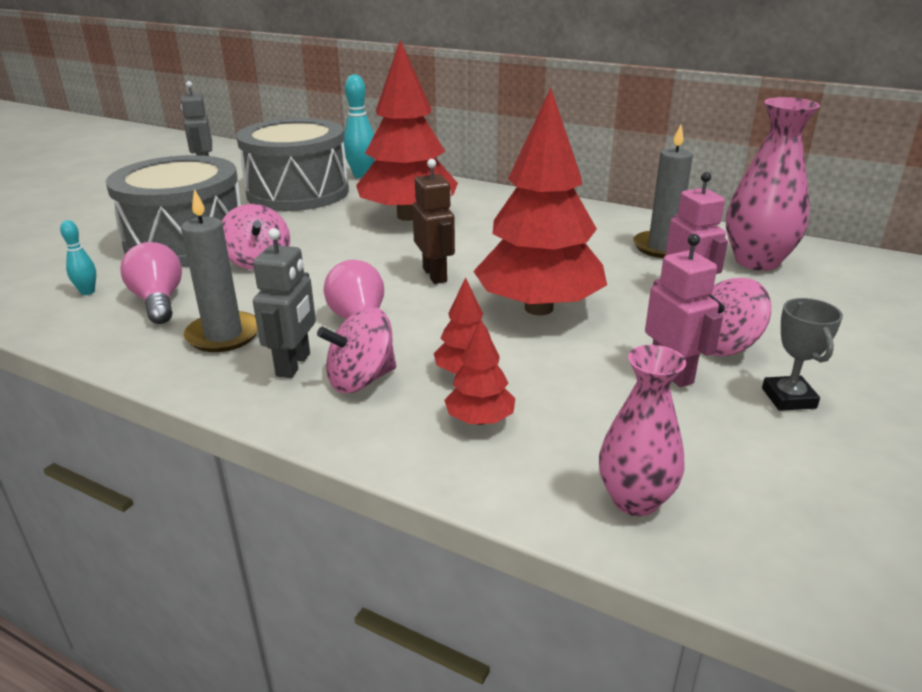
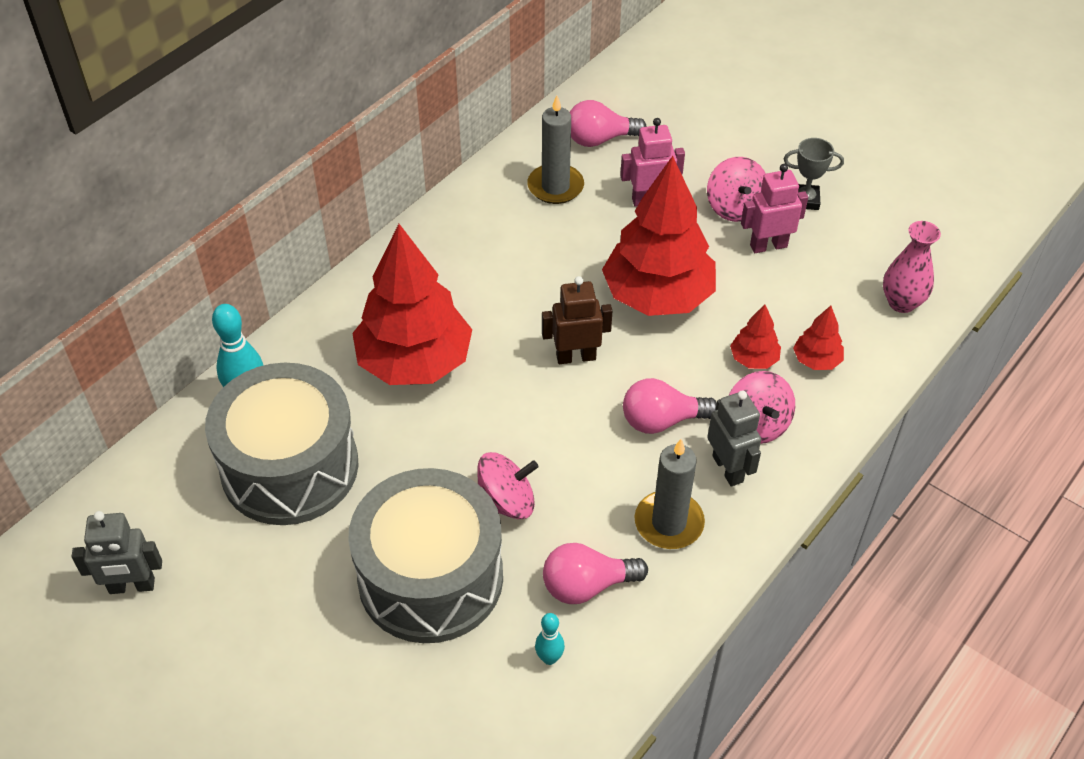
camera: 80 degrees left, 20 degrees up
grey robot [253,228,316,378] -> grey robot turned 45 degrees clockwise [707,391,761,486]
pink vase [726,97,820,271] -> pink light bulb [570,100,647,147]

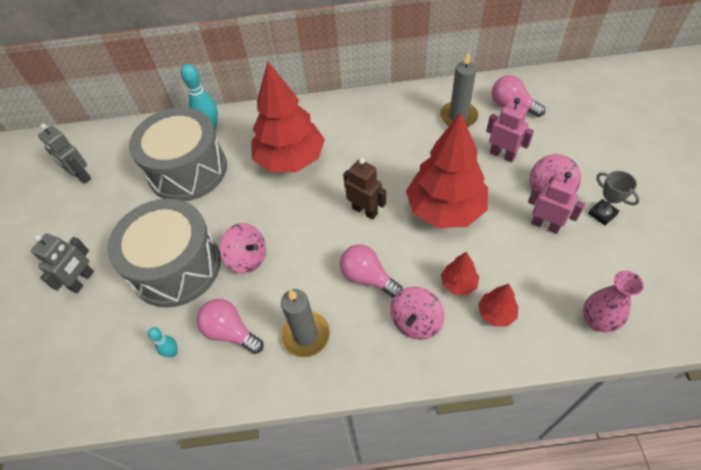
camera: 50 degrees right, 5 degrees up
grey robot [707,391,761,486] -> grey robot moved to [31,233,94,293]

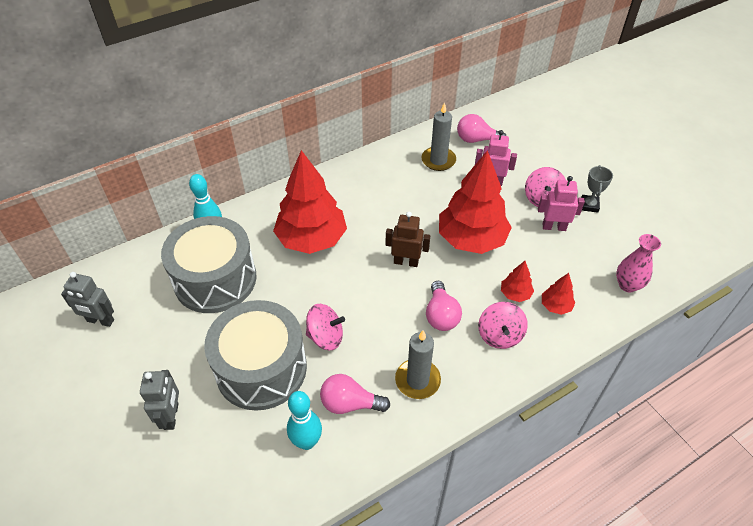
camera: 30 degrees left, 5 degrees down
turquoise bowling pin [148,327,177,357] -> turquoise bowling pin [287,391,322,450], size x1.79
pink light bulb [340,244,403,298] -> pink light bulb turned 105 degrees counterclockwise [426,281,462,331]
grey trophy [588,171,640,226] -> grey trophy turned 75 degrees clockwise [581,165,613,213]

